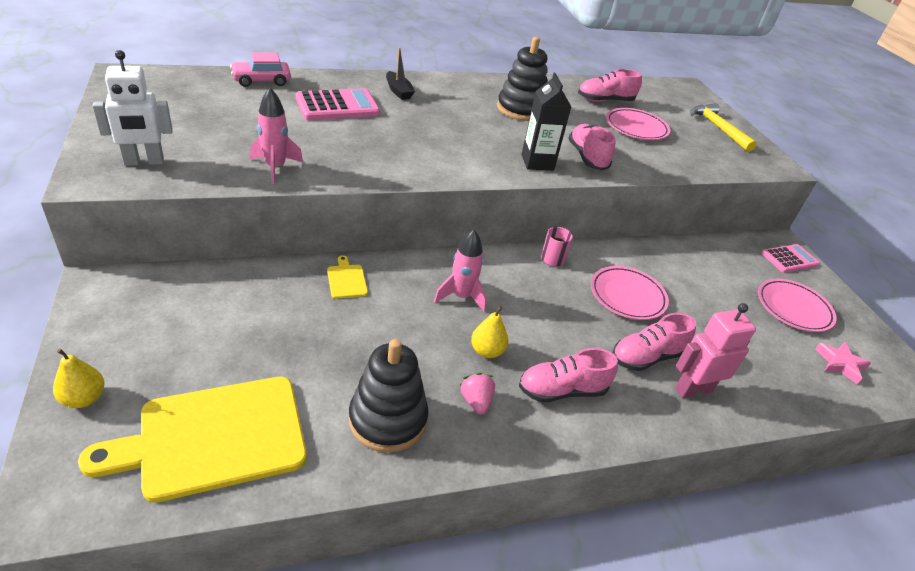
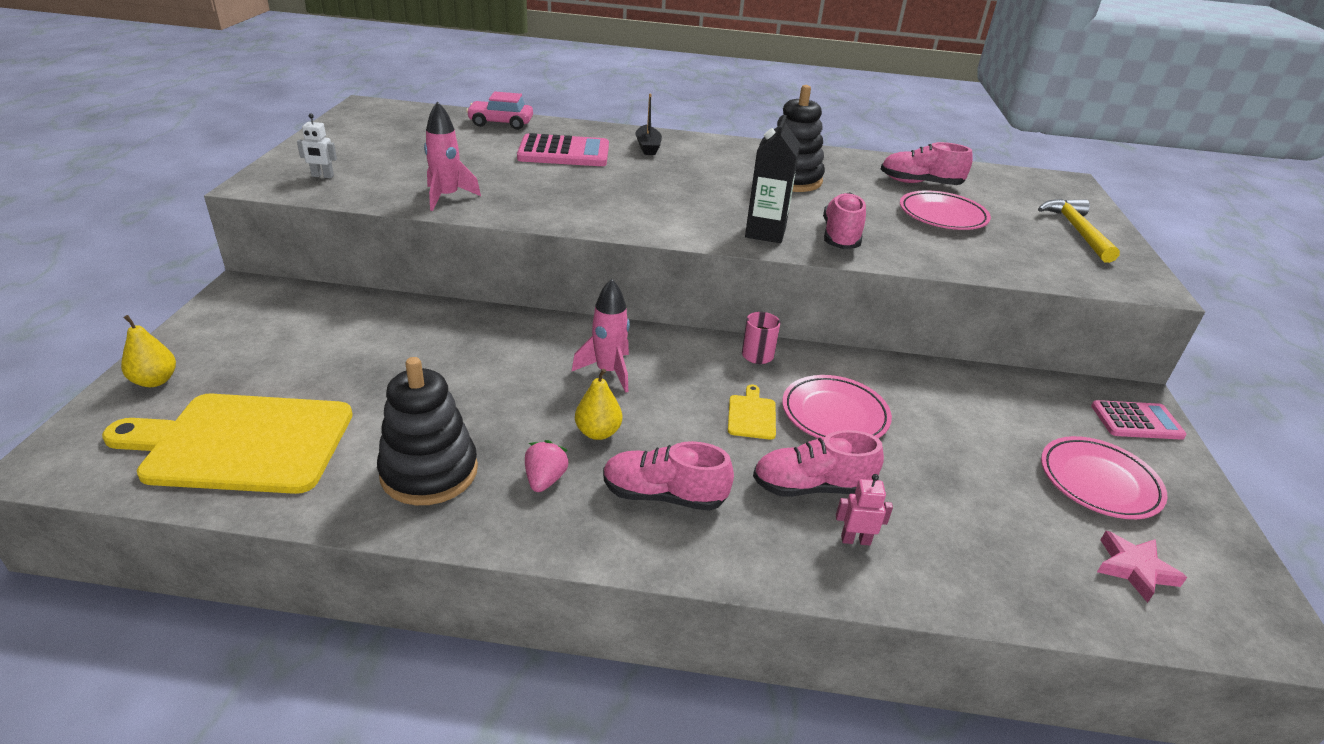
camera: 25 degrees right, 5 degrees down
white robot [92,50,173,166] -> white robot [297,113,337,178], size x0.53
yellow cutting board [327,255,368,299] -> yellow cutting board moved to [728,385,776,440]
pink robot [675,303,756,398] -> pink robot [836,474,893,546], size x0.53

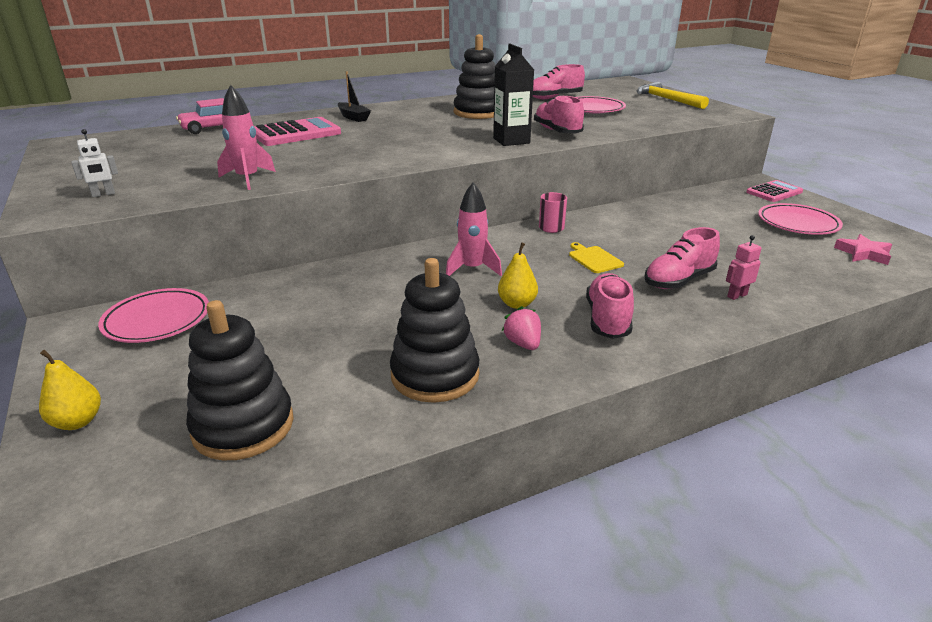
camera: 30 degrees left, 5 degrees down
yellow cutting board [102,394,353,494] -> black stacking toy [186,300,294,460]
pink shoe [603,441,734,511] -> pink shoe turned 120 degrees clockwise [586,273,634,339]
pink plate [782,375,892,439] -> pink plate moved to [98,288,209,343]

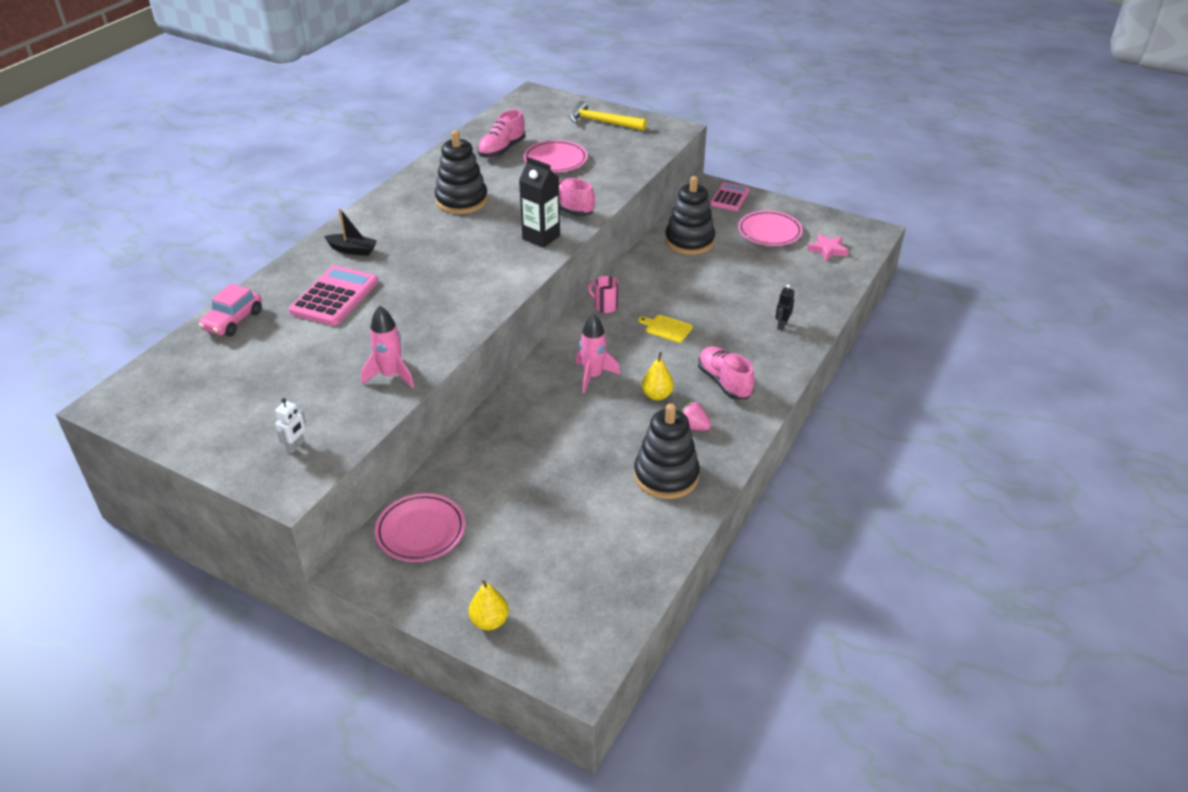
camera: 35 degrees left, 10 degrees up
black stacking toy [186,300,294,460] -> black stacking toy moved to [665,176,715,255]
pink shoe [645,227,720,289] -> none
pink robot [726,235,762,300] -> black robot [775,284,794,331]

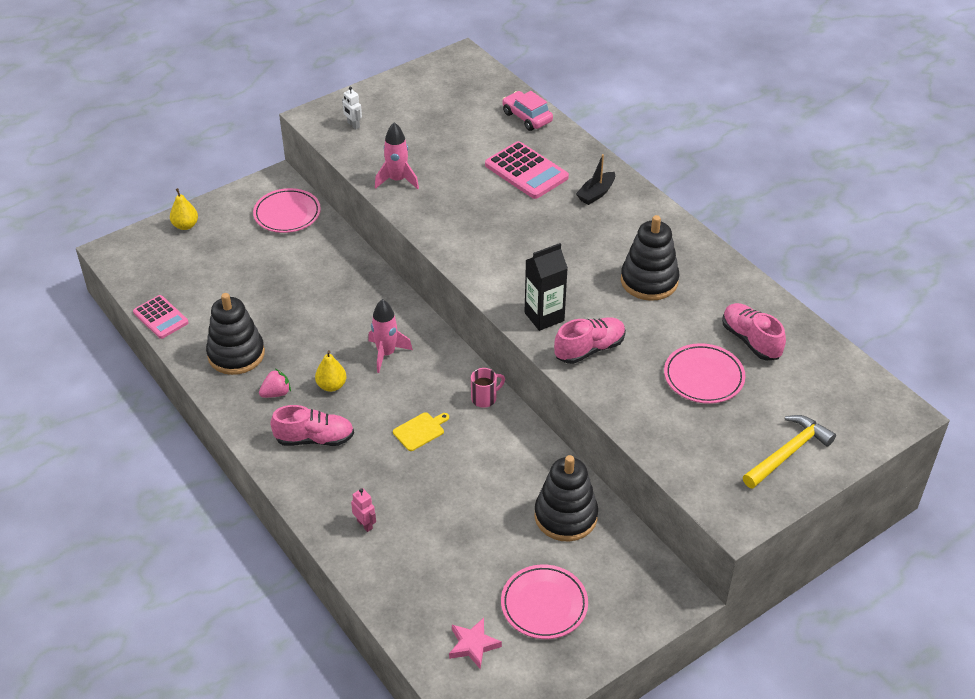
camera: 115 degrees right, 5 degrees up
pink calculator [710,183,749,211] -> pink calculator moved to [133,295,189,339]
black robot [775,284,794,331] -> pink robot [351,488,376,532]

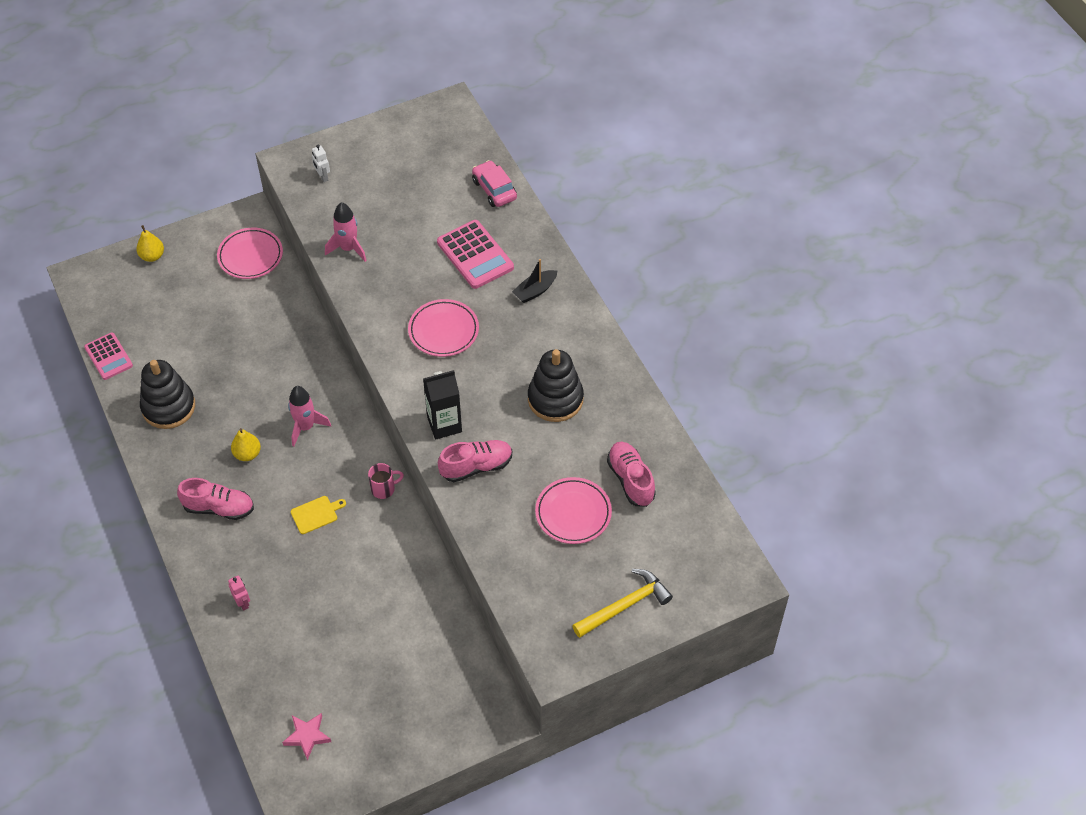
camera: 10 degrees right, 10 degrees up
pink strawberry [259,369,291,398] -> none
pink plate [501,564,588,639] -> pink plate moved to [408,299,479,357]
black stacking toy [535,455,598,542] -> none

